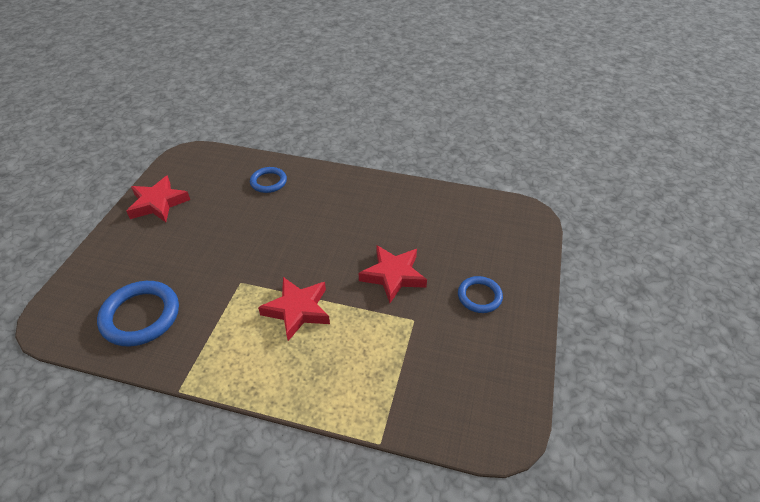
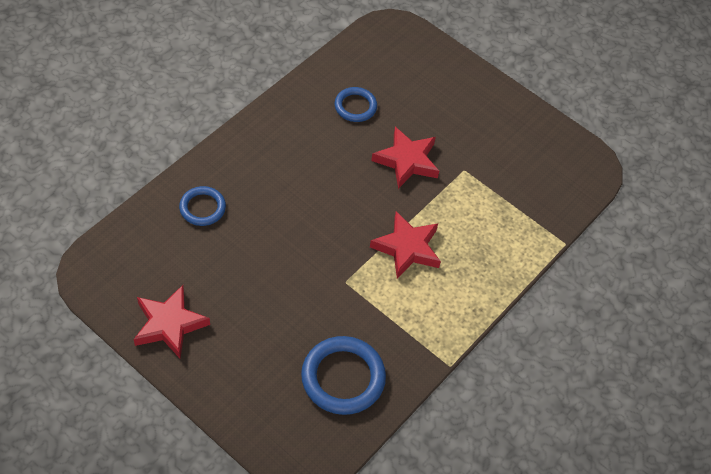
camera: 70 degrees left, 10 degrees up
blue ring [458,276,503,313] -> blue ring moved to [335,87,377,122]

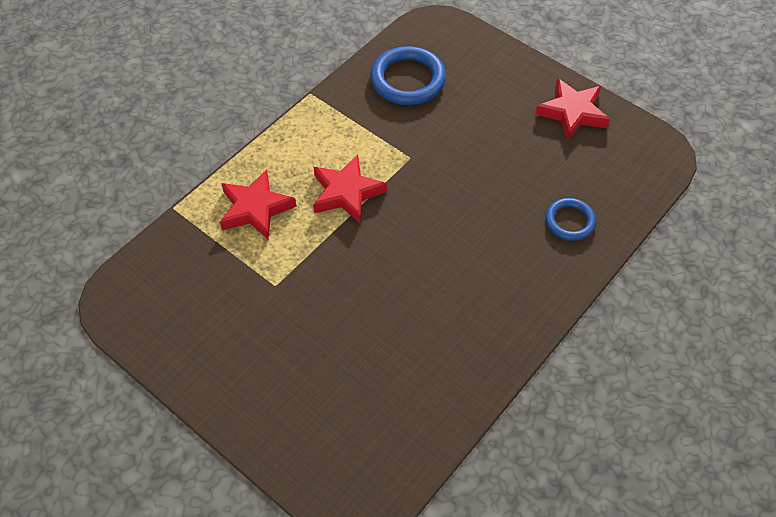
camera: 175 degrees left, 0 degrees up
blue ring [335,87,377,122] -> none
red star [371,127,439,189] -> red star moved to [220,169,296,239]

